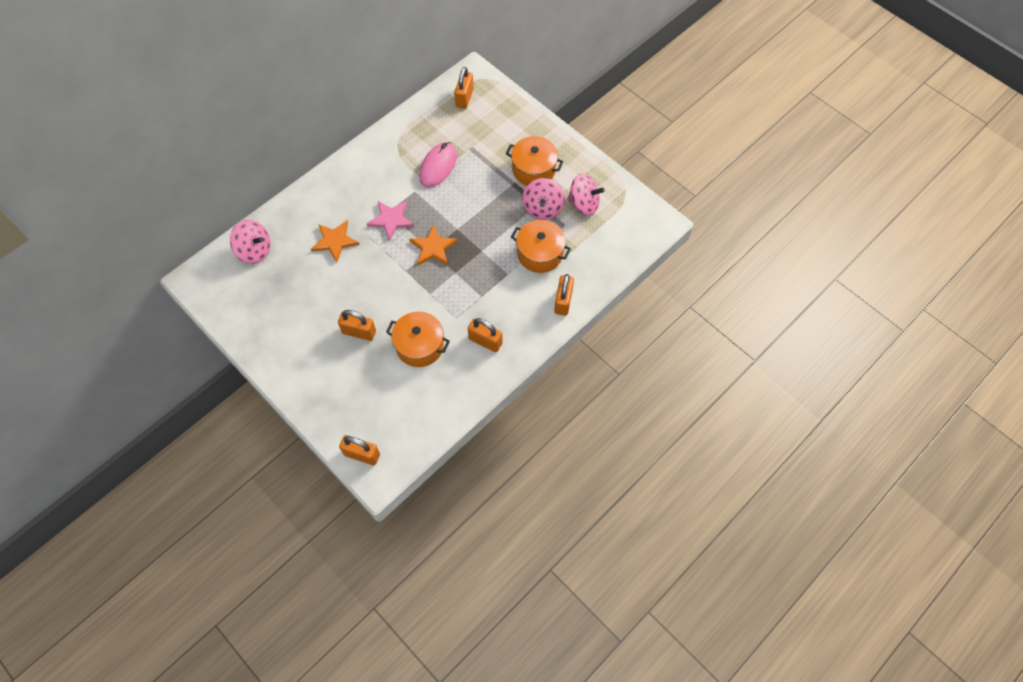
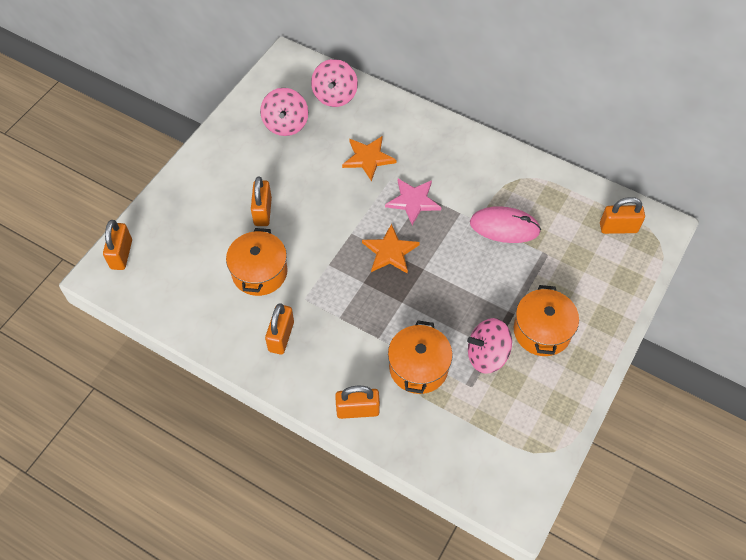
camera: 75 degrees right, 5 degrees down
pink spinning top [567,174,604,216] -> pink spinning top moved to [260,88,308,136]

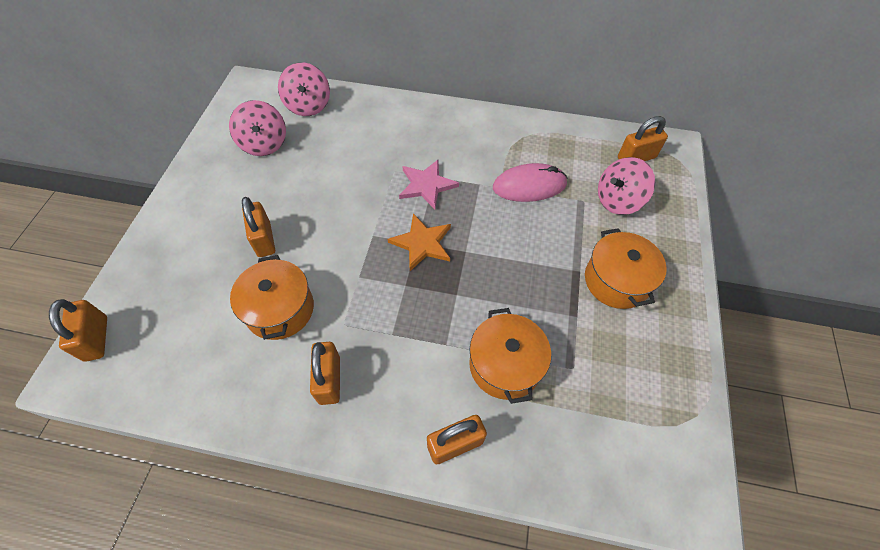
camera: 20 degrees left, 0 degrees up
orange star [342,136,396,181] -> none
pink spinning top [467,318,512,374] -> pink spinning top moved to [598,157,655,215]

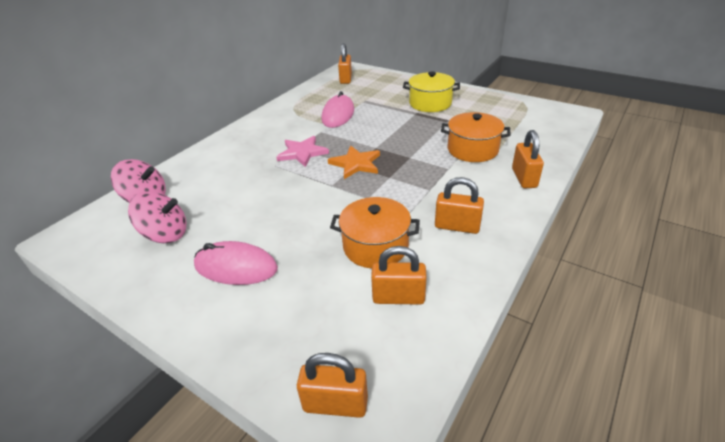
camera: 65 degrees left, 20 degrees down
orange padlock [242,197,275,257] -> orange padlock moved to [371,246,427,305]
orange pot [585,228,667,309] -> yellow pot [403,71,460,112]
pink spinning top [598,157,655,215] -> none
none -> pink mouse [194,241,278,285]

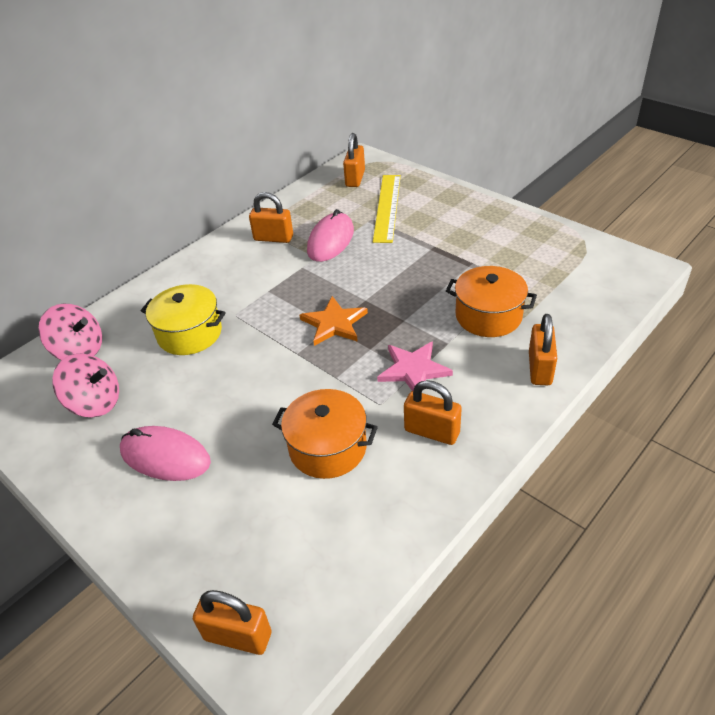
camera: 10 degrees right, 5 degrees up
pink star [276,136,329,167] -> pink star moved to [377,341,453,391]
orange padlock [371,246,427,305] -> orange padlock moved to [249,192,293,243]
yellow pot [403,71,460,112] -> yellow pot moved to [141,284,226,355]
none -> yellow ruler [373,175,401,243]

